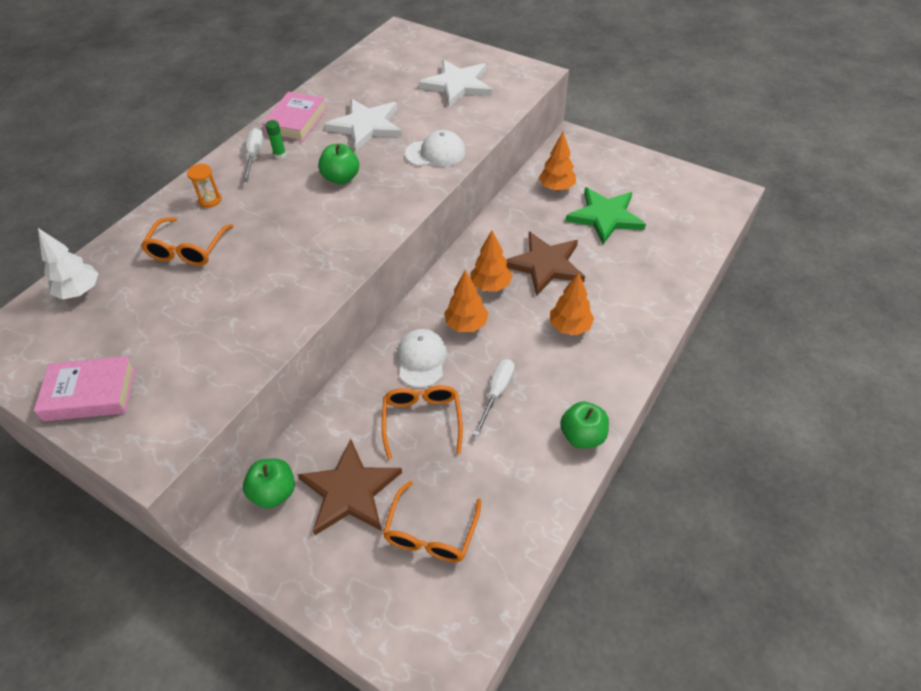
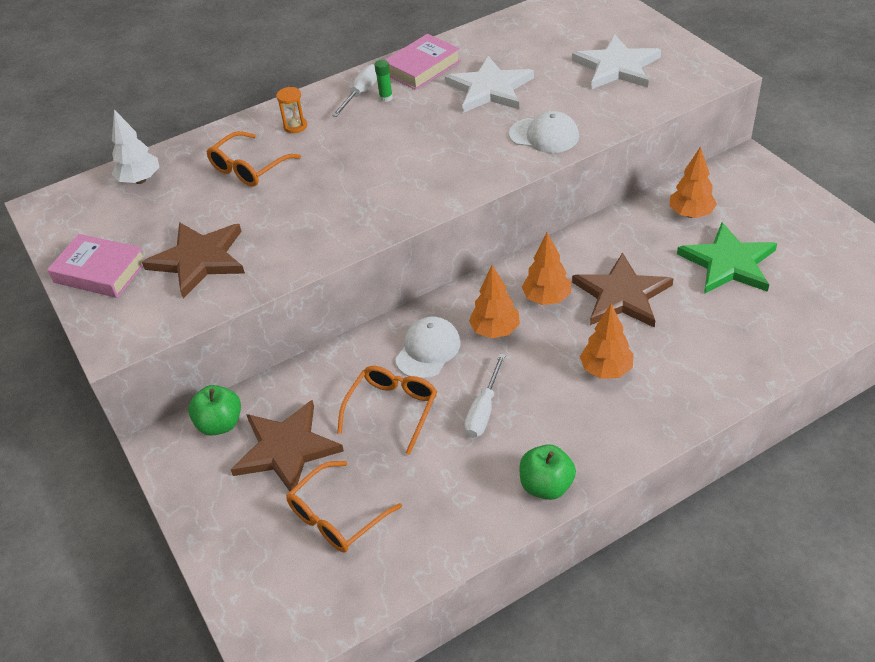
camera: 30 degrees right, 5 degrees down
green apple [318,144,359,184] -> none
white screwdriver [473,359,515,436] -> white screwdriver turned 150 degrees clockwise [464,354,506,438]
none -> brown star [142,222,245,298]

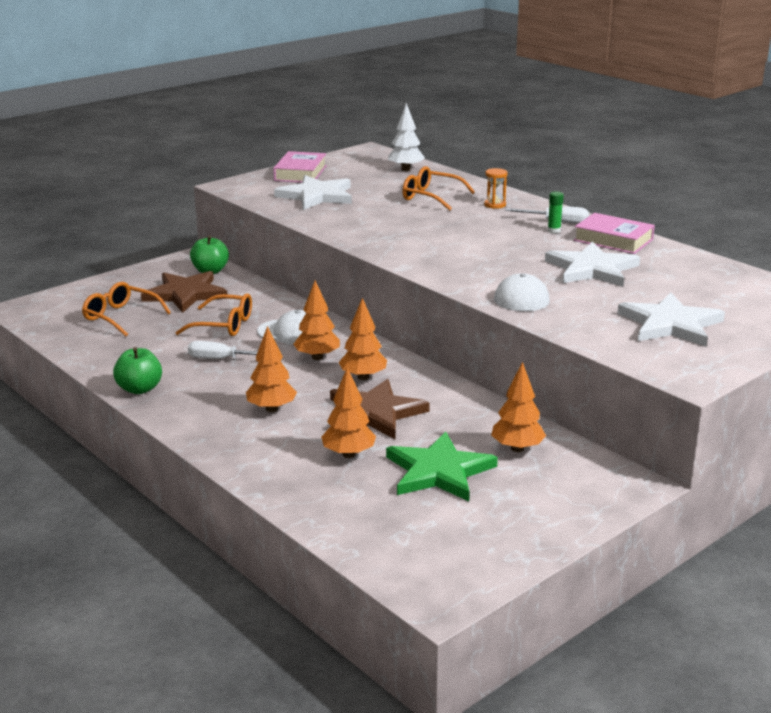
camera: 75 degrees right, 20 degrees down
brown star [142,222,245,298] -> white star [274,175,352,210]
none -> orange tree [321,367,376,458]

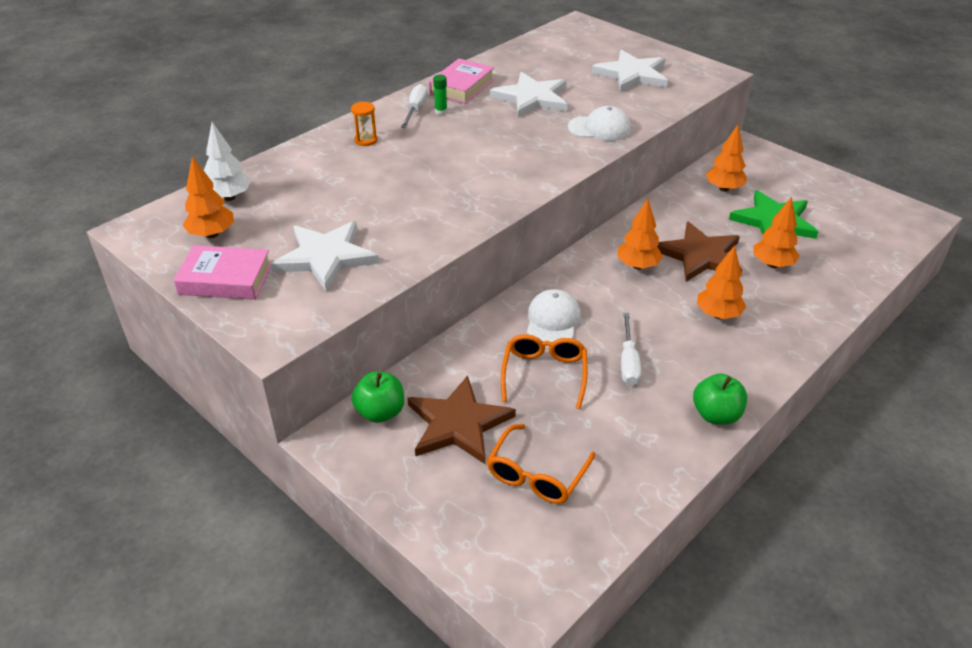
camera: 95 degrees left, 15 degrees up
orange tree [293,280,340,360] -> orange tree moved to [183,157,234,238]
orange glasses [402,166,475,211] -> none

